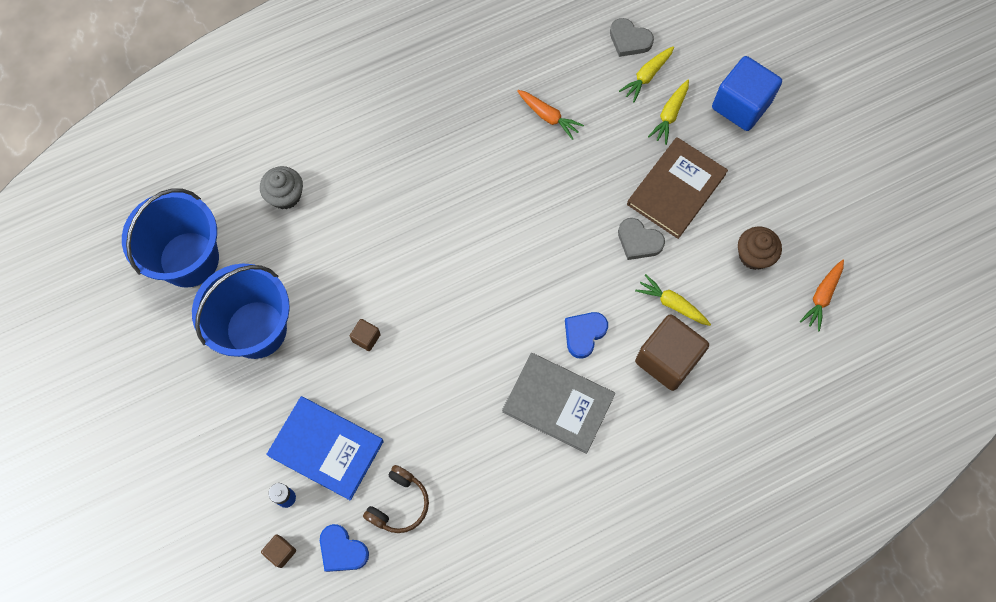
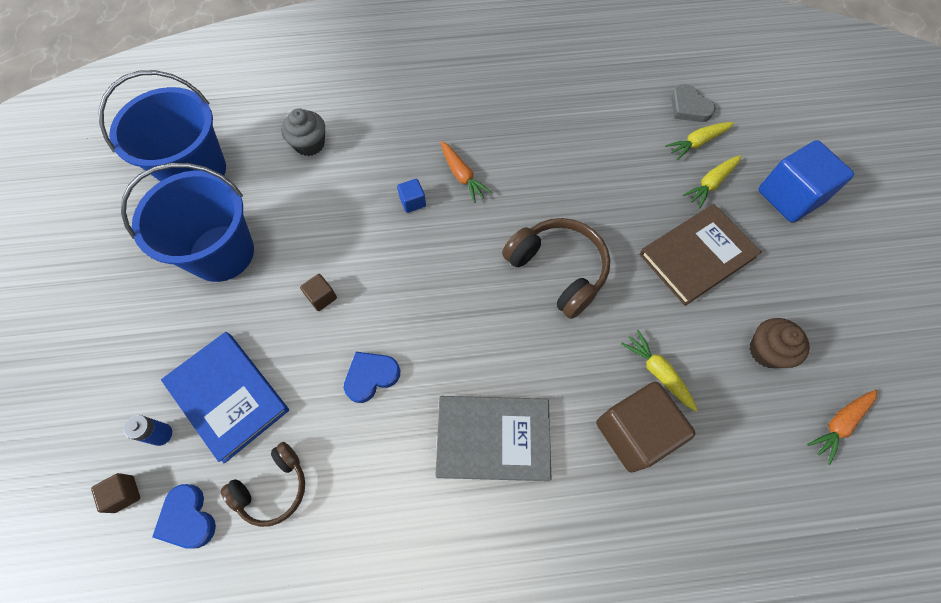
camera: 20 degrees right, 5 degrees down
grey book [502,353,615,454] -> grey book turned 45 degrees counterclockwise [435,396,551,481]
orange carrot [517,90,584,140] -> orange carrot moved to [441,141,492,203]
blue heart [565,312,608,359] -> blue heart moved to [344,352,400,403]
grey heart [618,218,665,260] -> none
none -> blue cube [397,179,426,213]
none -> brown headphones [502,218,610,319]

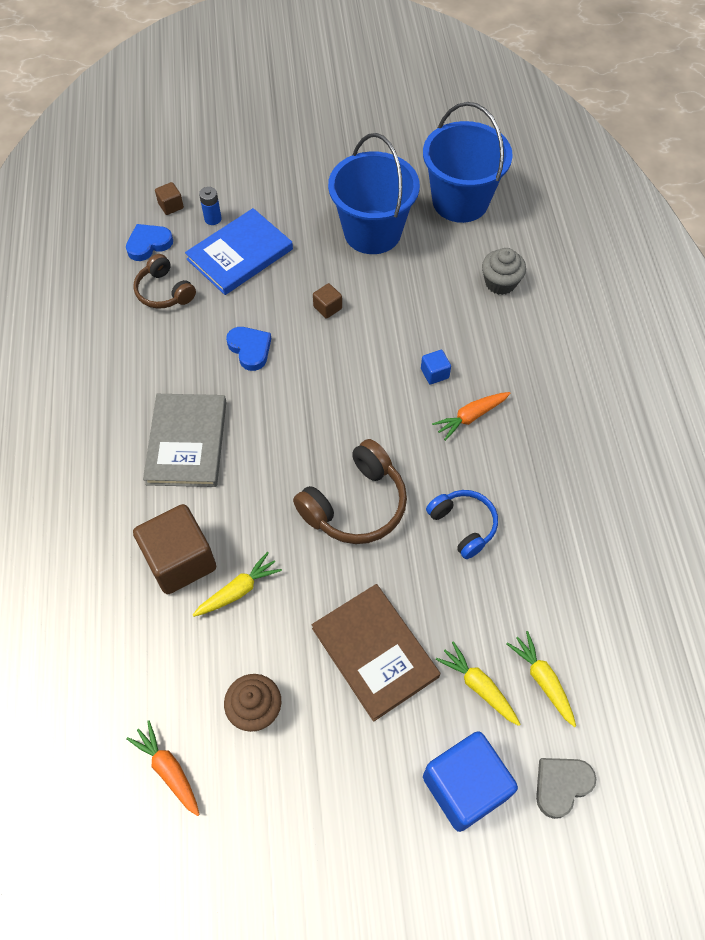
camera: 90 degrees right, 5 degrees down
grey heart [671,84,716,122] -> grey heart moved to [536,758,596,819]
none -> blue headphones [426,490,498,559]

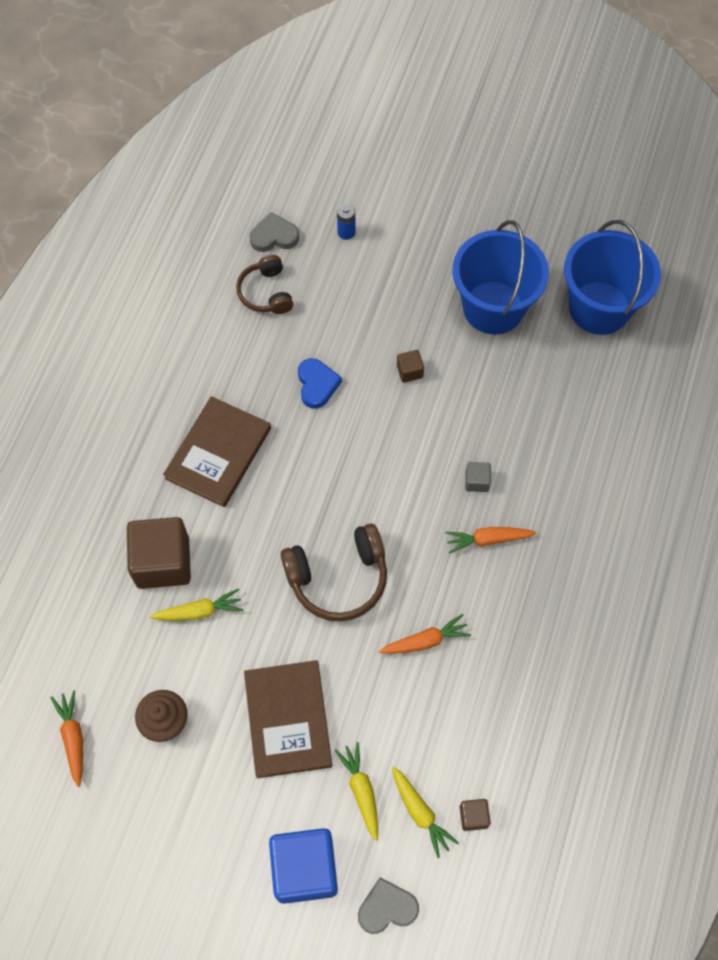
camera: 25 degrees right, 5 degrees up
blue heart [126,224,173,261] -> grey heart [249,212,299,252]
grey book [143,394,226,487] -> brown book [163,396,271,507]
brown cube [155,182,184,215] -> brown cube moved to [460,799,491,831]
blue book [185,208,293,295] -> none
blue cube [421,350,451,384] -> grey cube [465,462,491,492]
blue headphones [426,490,498,559] -> orange carrot [379,614,471,654]
grey cupcake [482,248,526,295] -> none
yellow carrot [506,631,576,727] -> yellow carrot turned 150 degrees clockwise [392,767,459,858]

